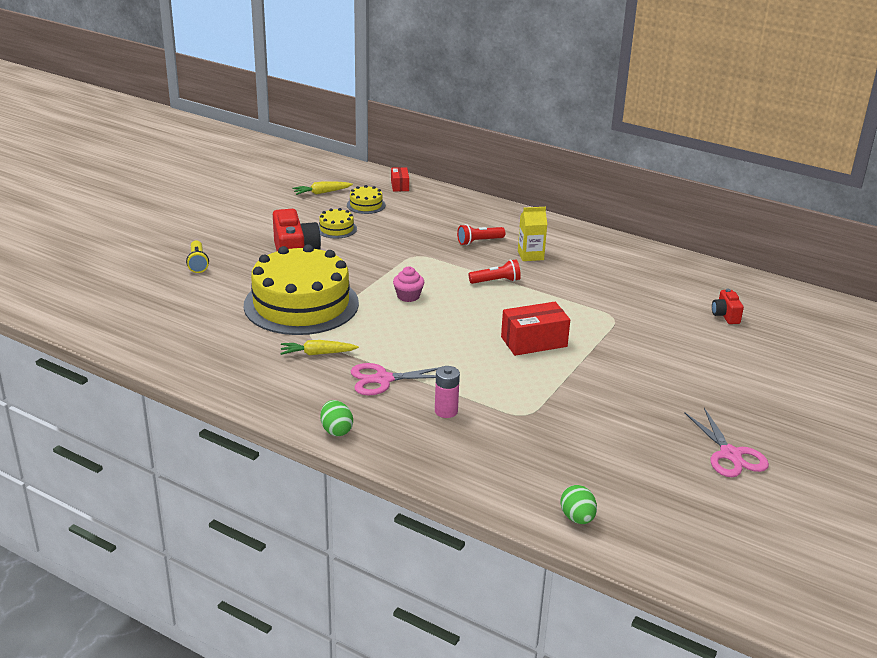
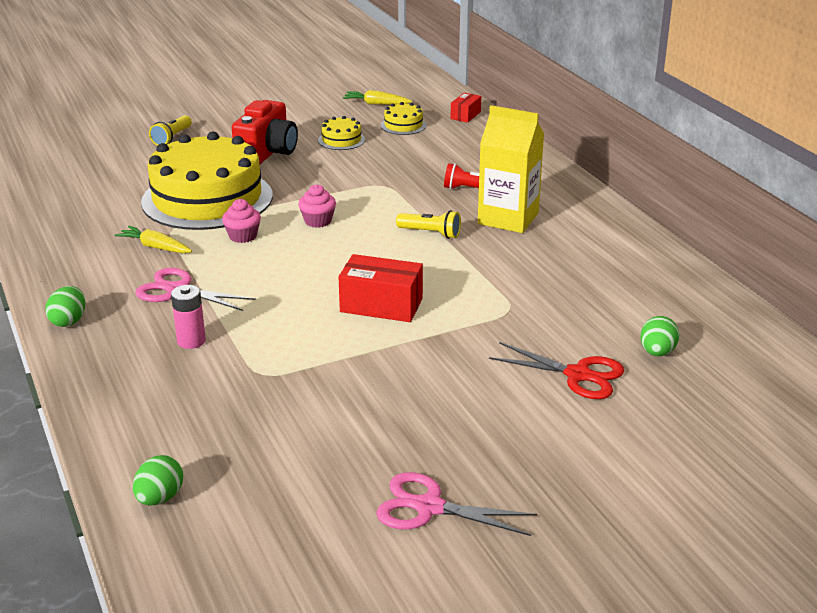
camera: 35 degrees right, 0 degrees up
red flashlight [468,259,521,284] -> yellow flashlight [396,210,461,239]
yellow carton [518,207,547,261] -> yellow carton [478,105,544,233], size x1.70
pink scissors [684,408,769,477] -> pink scissors turned 90 degrees clockwise [376,472,537,536]
red camera [712,289,744,324] -> green egg [640,316,679,356]
none -> pink cupcake [222,199,261,243]
none -> red scissors [489,342,624,399]

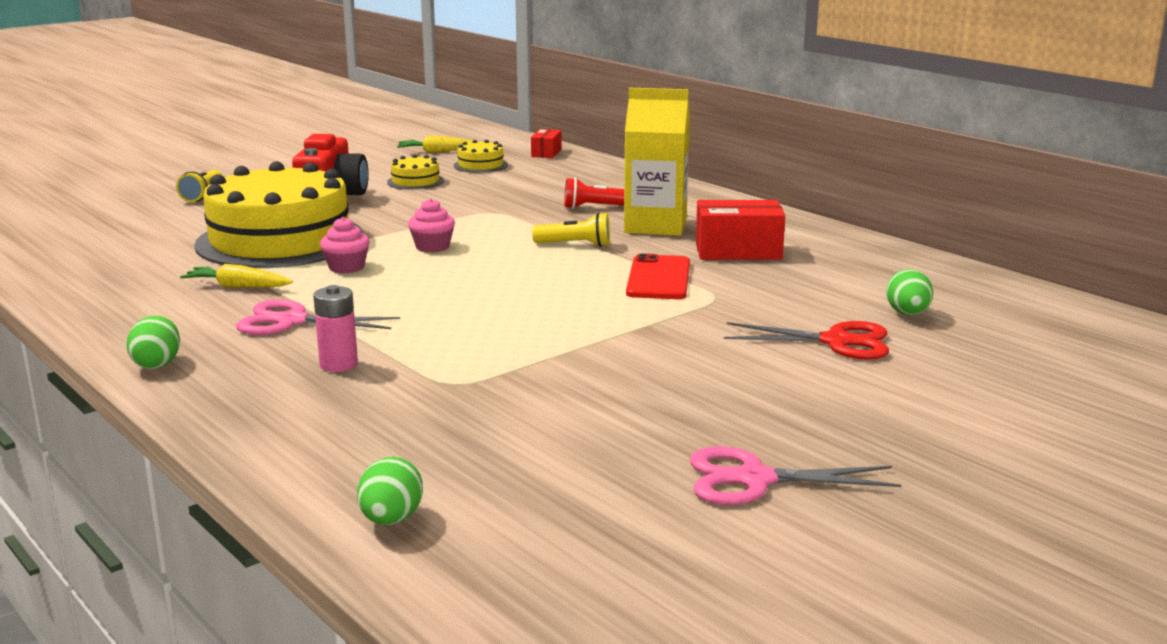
camera: 15 degrees left, 10 degrees down
red box [339,254,423,322] -> red box moved to [696,200,785,260]
none -> red phone [626,253,690,299]

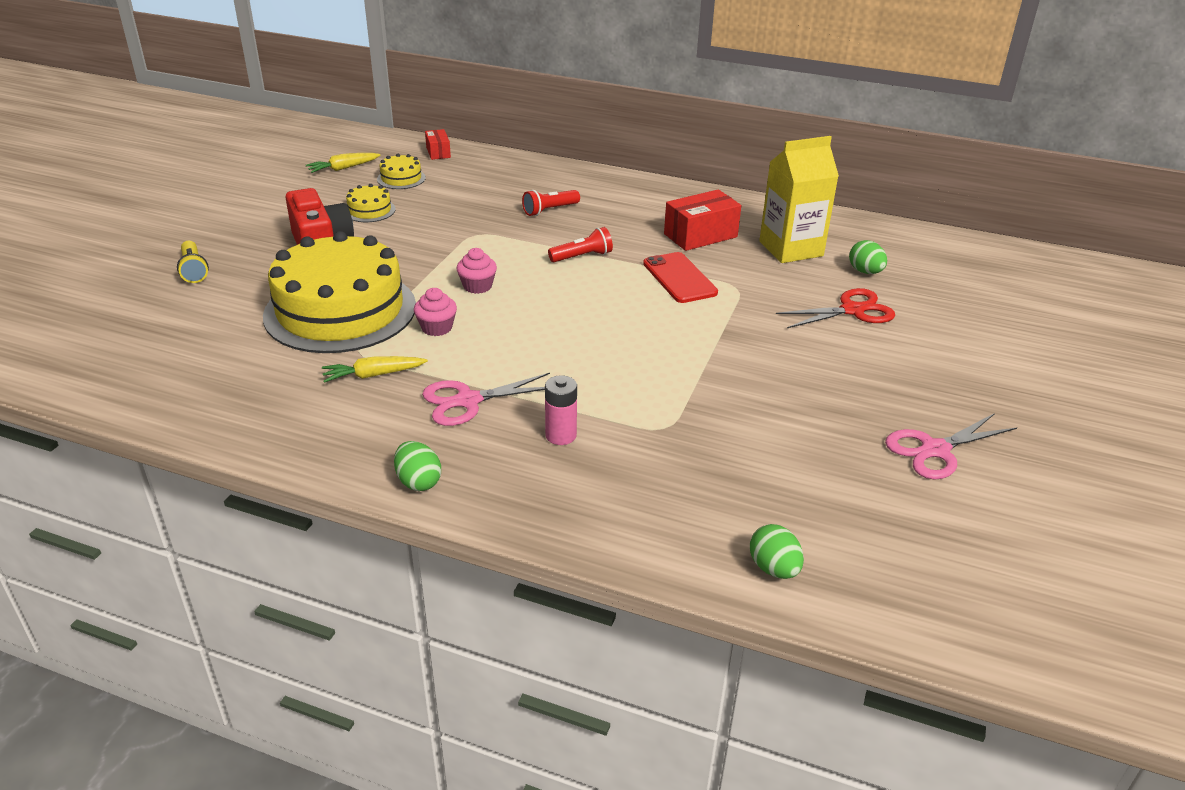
camera: 30 degrees left, 15 degrees up
yellow flashlight [532,213,610,247] -> red flashlight [548,227,613,262]
yellow carton [624,88,690,236] -> yellow carton moved to [759,136,839,263]

